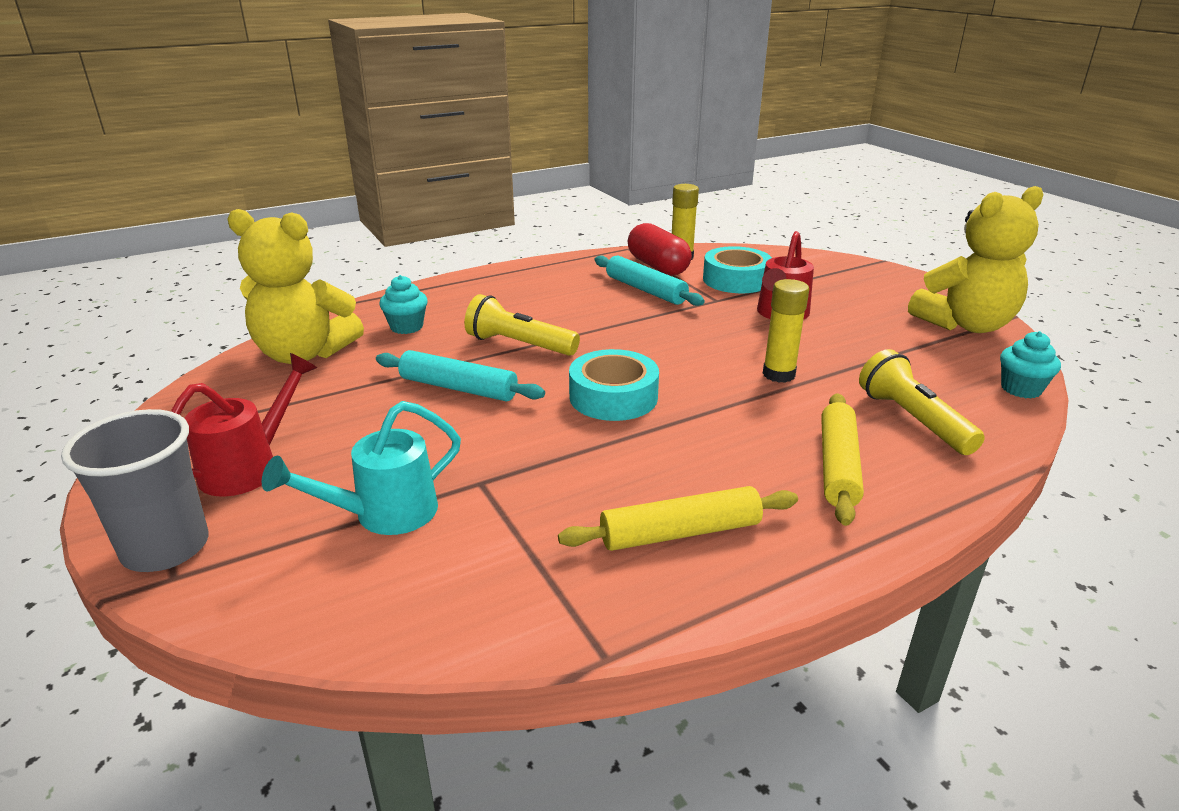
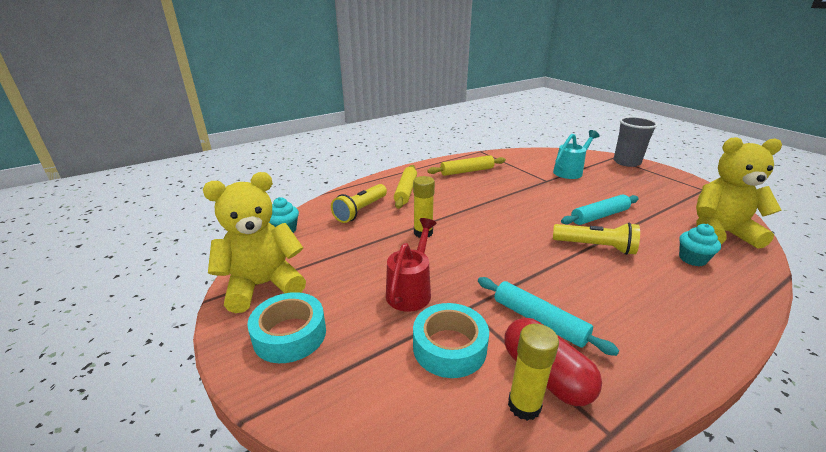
camera: 175 degrees right, 0 degrees up
red watering can [171,353,317,497] -> none
turquoise rolling pin [376,350,545,402] -> turquoise rolling pin turned 45 degrees counterclockwise [561,195,639,225]
turquoise tape [569,349,659,421] -> turquoise tape moved to [247,292,326,363]
yellow flashlight [859,349,985,455] -> yellow flashlight turned 60 degrees clockwise [331,184,387,223]

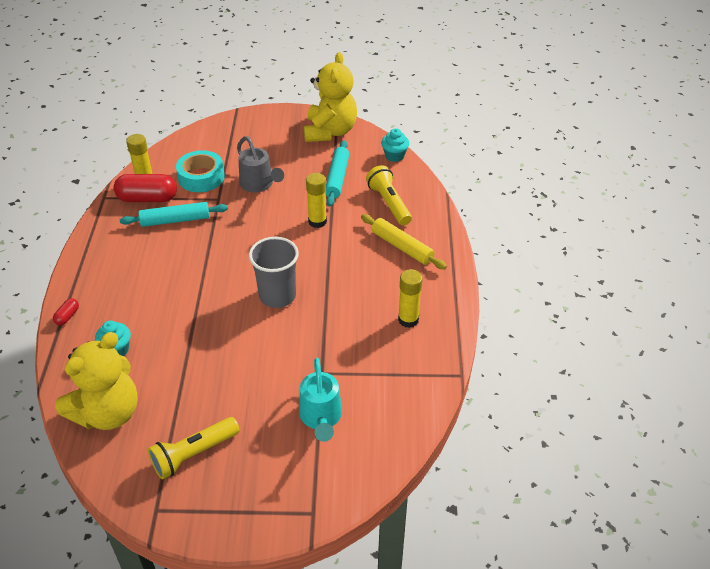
camera: 125 degrees right, 15 degrees up
turquoise tape [247,292,326,363] -> none
red watering can [386,218,437,312] -> grey watering can [237,136,284,192]
yellow rolling pin [427,155,506,176] -> yellow glue stick [398,269,423,328]
yellow flashlight [553,223,640,255] -> yellow flashlight moved to [148,417,240,480]
turquoise rolling pin [561,195,639,225] -> turquoise rolling pin moved to [325,140,349,207]
grey cup [614,117,658,167] -> grey cup moved to [249,237,299,308]
none -> red capsule [53,298,79,325]

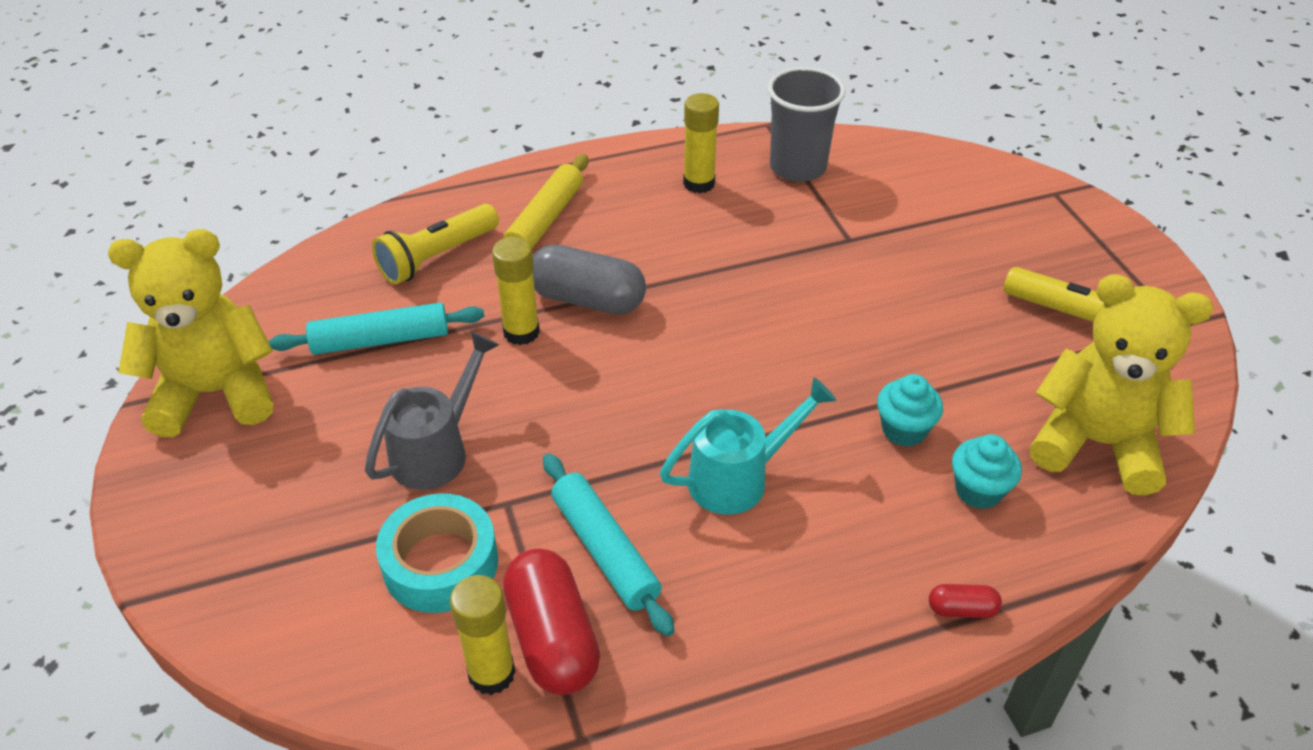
camera: 110 degrees left, 0 degrees up
grey cup [249,237,299,308] -> grey cup moved to [768,67,846,182]
turquoise watering can [299,358,342,442] -> turquoise watering can moved to [660,377,837,515]
turquoise cupcake [381,128,409,162] -> turquoise cupcake moved to [877,374,943,447]
none -> grey capsule [533,244,646,314]

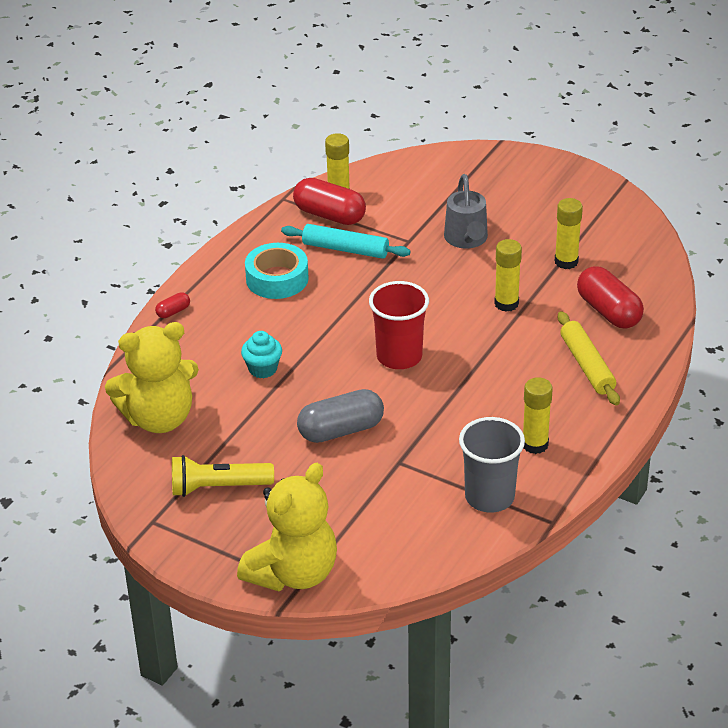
camera: 140 degrees right, 5 degrees down
yellow teddy bear [108,229,273,438] -> yellow teddy bear moved to [237,463,337,591]
turquoise rolling pin [268,303,485,355] -> yellow glue stick [555,198,583,269]
yellow flashlight [372,204,499,284] -> red capsule [577,266,644,329]
turquoise tape [376,493,498,613] -> turquoise tape moved to [245,243,309,299]
grey capsule [533,244,646,314] -> grey capsule moved to [297,389,384,443]
turquoise watering can [660,377,837,515] -> none
turquoise cupcake [952,434,1022,509] -> none
none -> red cup [369,281,429,369]

